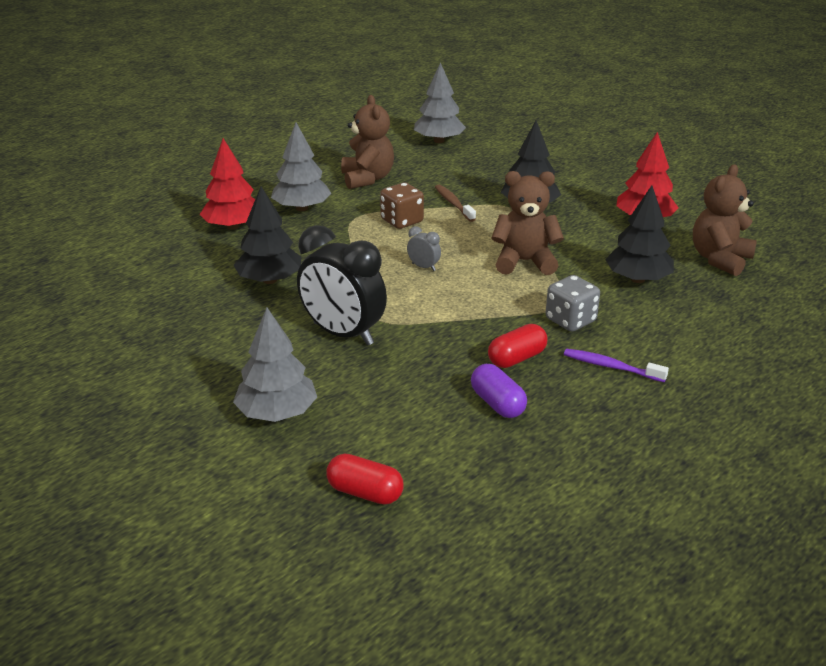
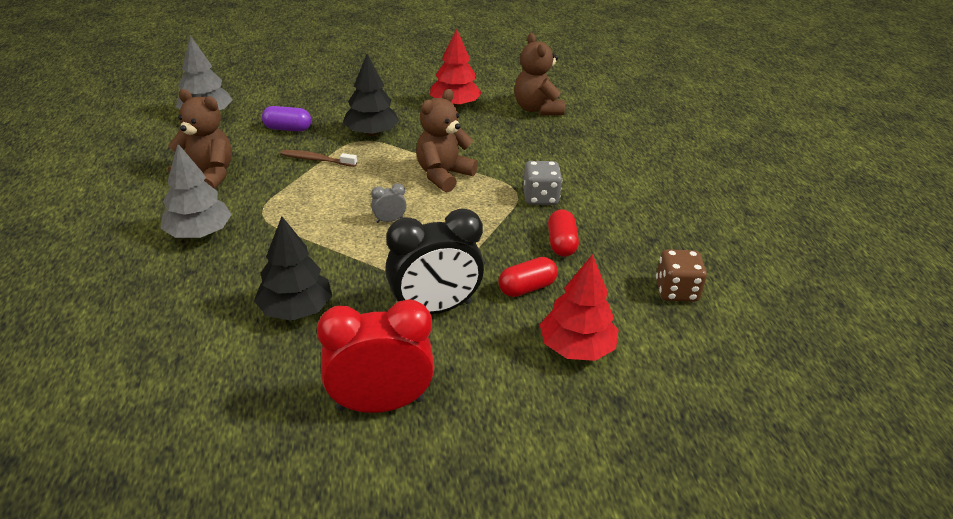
camera: 55 degrees left, 5 degrees up
red tree [200,138,255,230] -> red tree moved to [540,254,619,361]
grey tree [233,308,317,422] -> none
red capsule [326,453,404,505] -> red capsule moved to [498,257,558,297]
brown dice [380,183,424,229] -> brown dice moved to [656,249,707,302]
purple capsule [471,364,527,418] -> purple capsule moved to [262,106,311,132]
purple toothbrush [564,348,669,382] -> none
black tree [605,186,674,283] -> none
none -> red clock [317,299,434,413]

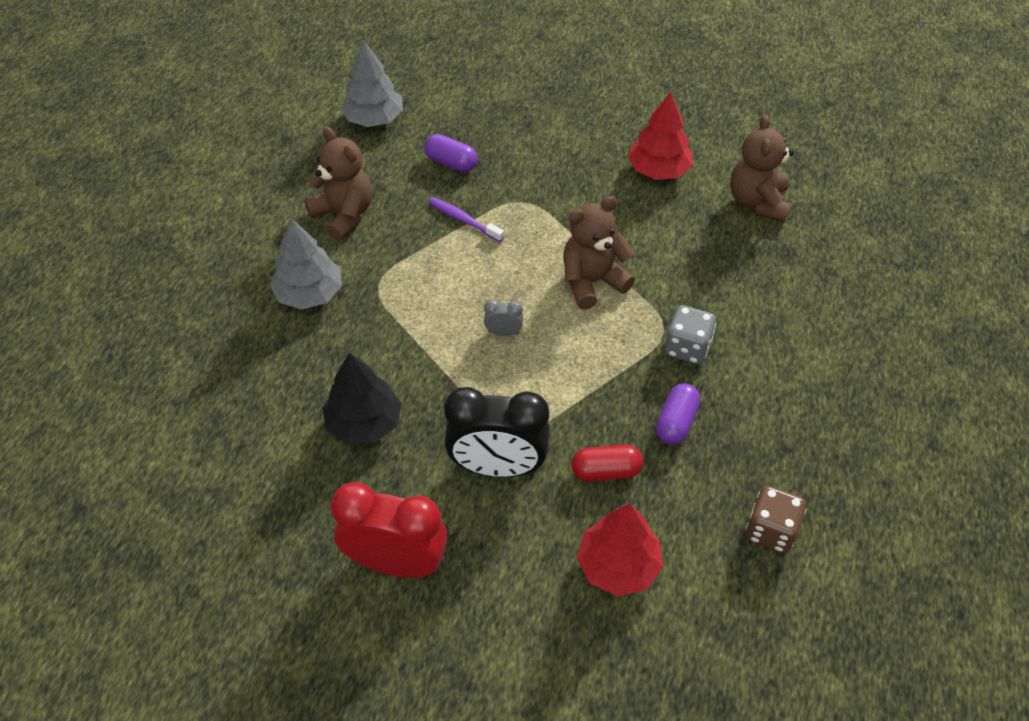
camera: 25 degrees right, 15 degrees up
brown toothbrush [281,150,357,167] -> purple toothbrush [428,197,504,242]
black tree [343,54,399,136] -> none
red capsule [548,209,579,257] -> purple capsule [656,383,700,445]

